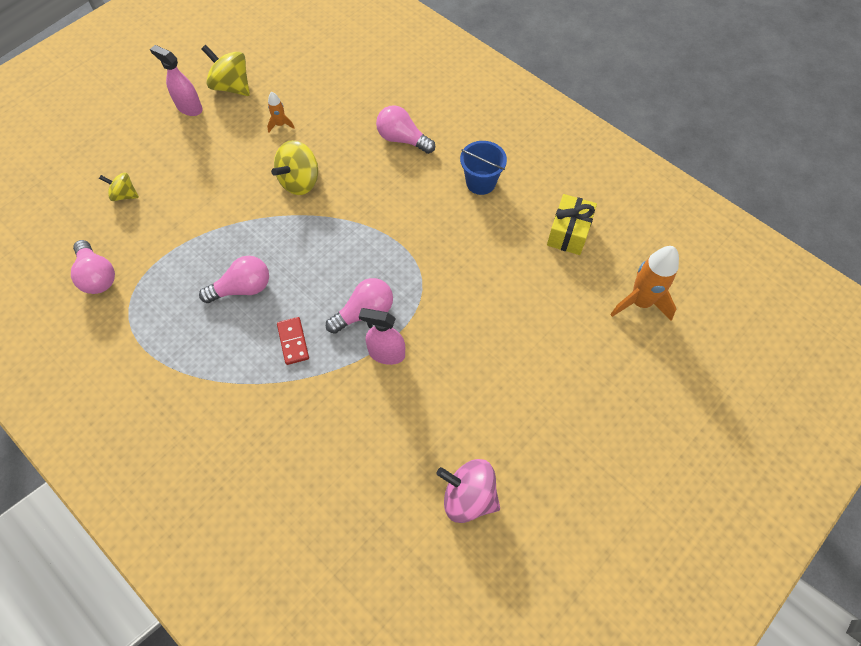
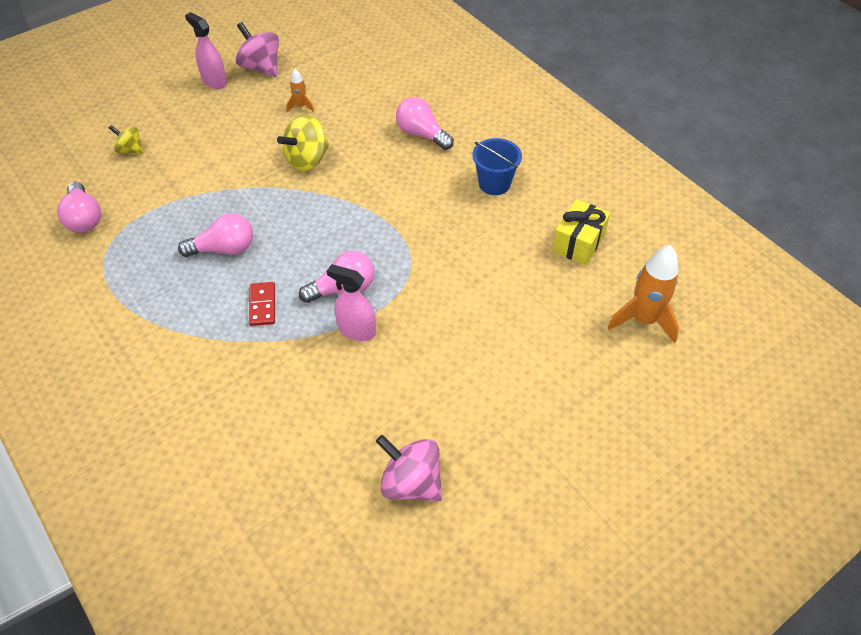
camera: 10 degrees right, 10 degrees down
yellow spinning top [201,45,250,96] -> pink spinning top [236,22,279,77]

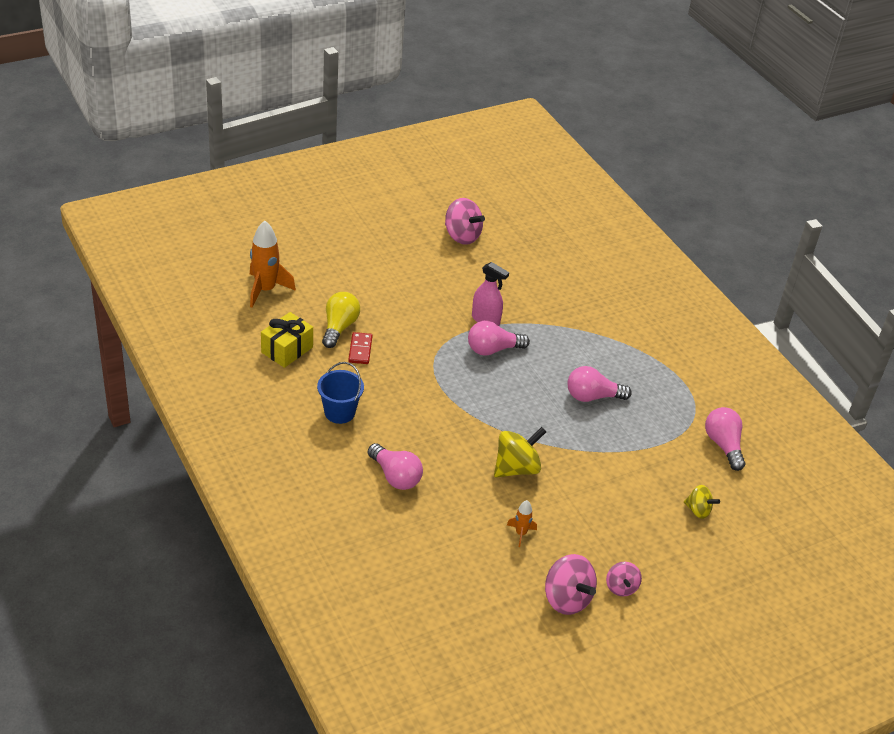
camera: 175 degrees left, 10 degrees down
pink spray bottle [185,12,227,89] -> pink spinning top [606,562,642,596]
red domino [249,282,275,326] -> red domino moved to [348,332,373,364]
none -> yellow light bulb [322,292,360,348]

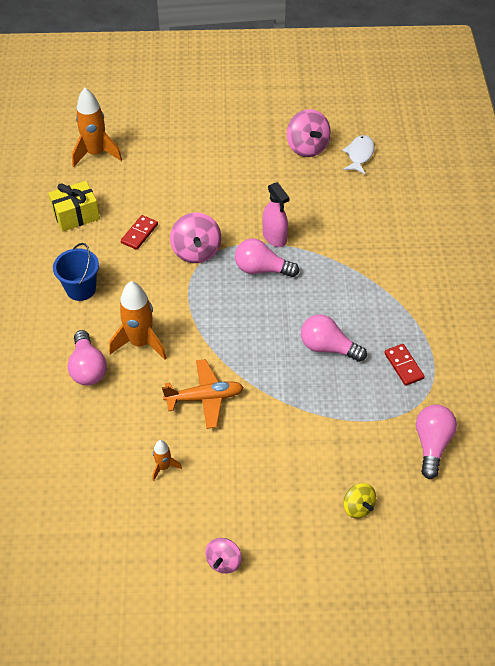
camera: 30 degrees right, 10 degrees up
yellow light bulb [322,292,360,348] -> none
yellow spinning top [494,427,546,478] -> orange plane [162,359,244,429]
pink spinning top [545,554,597,615] -> pink spinning top moved to [170,213,221,263]
none -> orange rocket [109,281,167,360]
none -> white fish [342,135,375,174]
none -> red domino [384,344,425,386]

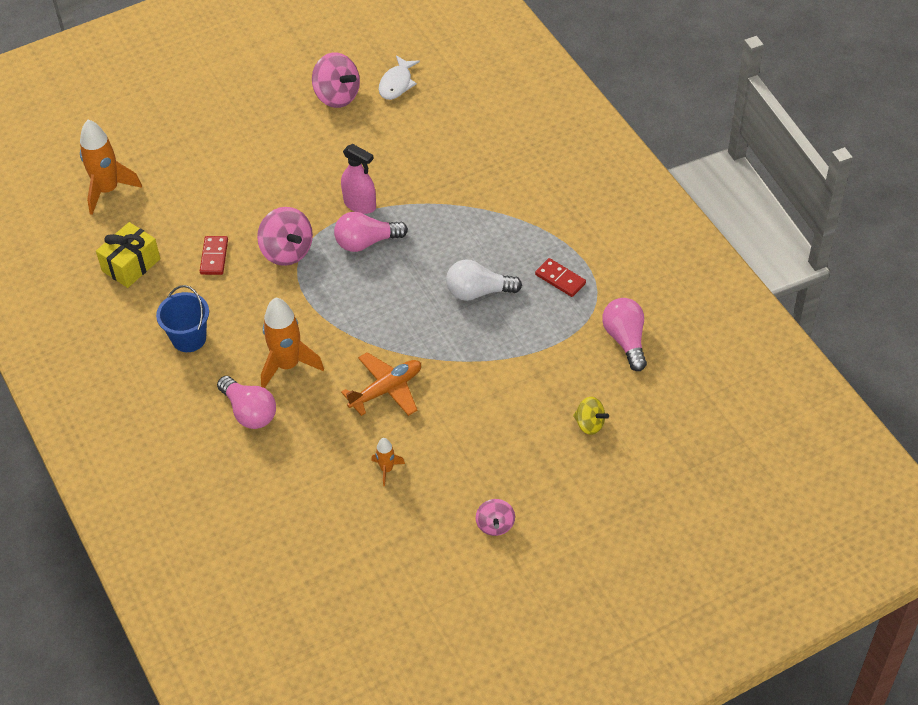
camera: 25 degrees left, 0 degrees up
pink light bulb [301,314,367,362] -> white light bulb [446,259,522,301]
white fish [342,135,375,174] -> white fish turned 150 degrees counterclockwise [378,55,420,100]

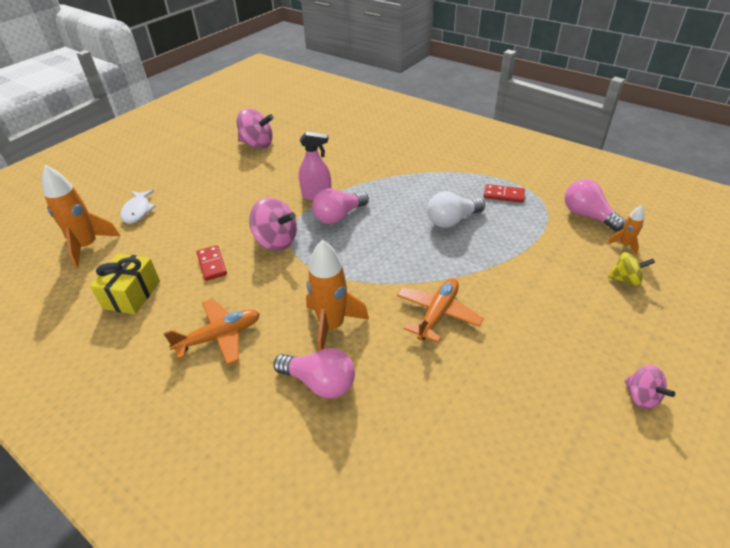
camera: 25 degrees left, 10 degrees down
blue bucket [156,285,209,352] -> orange plane [163,299,260,365]
orange rocket [371,438,405,486] -> orange rocket moved to [607,205,644,256]
white fish [378,55,420,100] -> white fish moved to [120,190,156,224]

